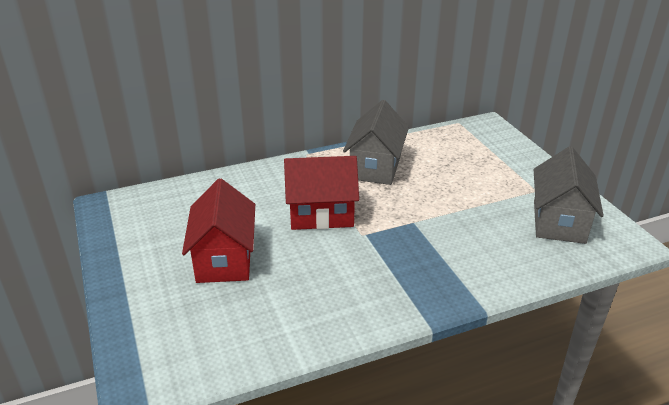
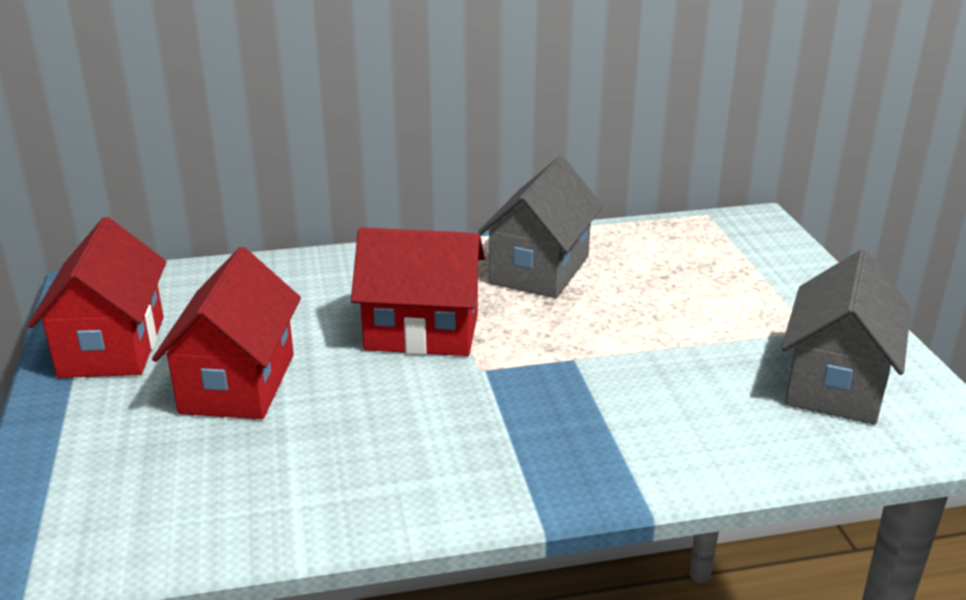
camera: 10 degrees right, 5 degrees down
none -> red house [28,217,167,378]

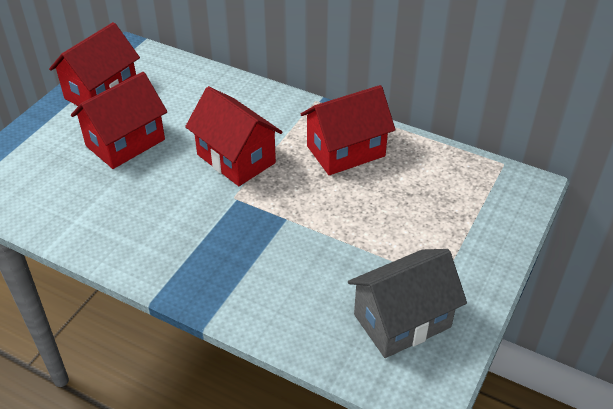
camera: 40 degrees right, 15 degrees up
grey house [477,156,603,298] -> red house [301,85,395,175]

